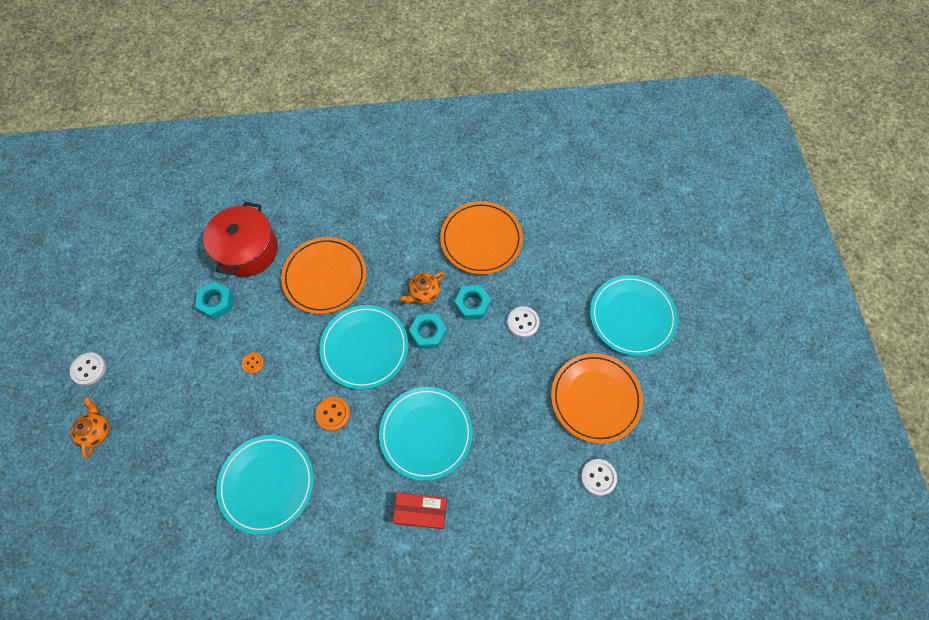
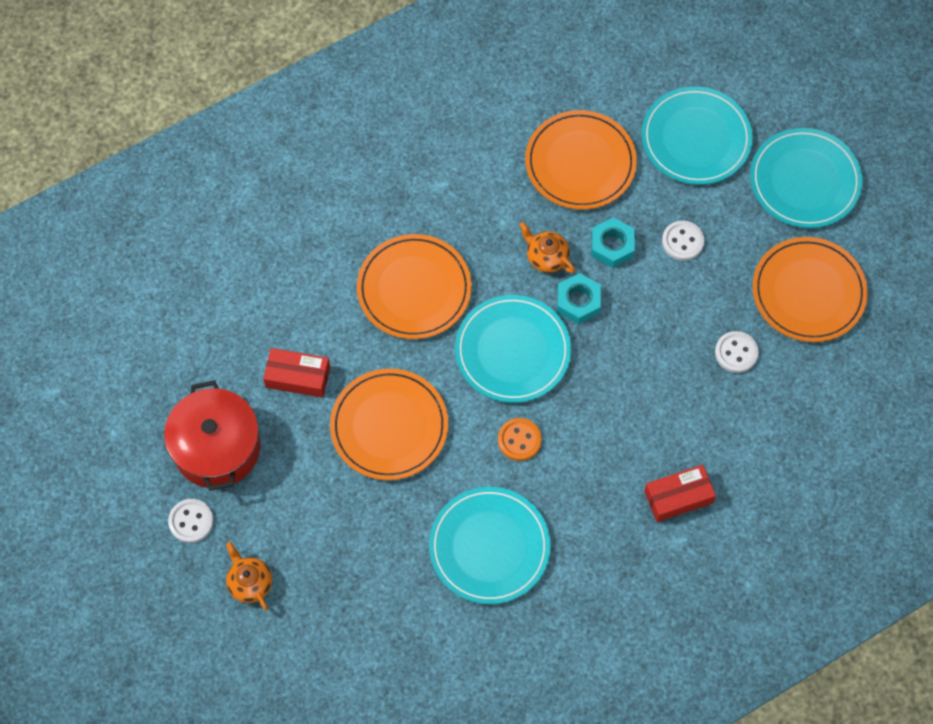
camera: 25 degrees left, 0 degrees up
turquoise nut [195,281,234,320] -> red box [263,348,330,398]
red pot [203,202,278,277] -> red pot moved to [164,380,261,491]
orange button [242,352,264,374] -> orange plate [330,369,448,480]
turquoise plate [379,387,473,481] -> turquoise plate moved to [642,86,753,185]
orange teapot [400,272,445,304] -> orange teapot turned 105 degrees clockwise [519,222,575,273]
white button [581,459,617,496] -> white button moved to [715,331,759,373]

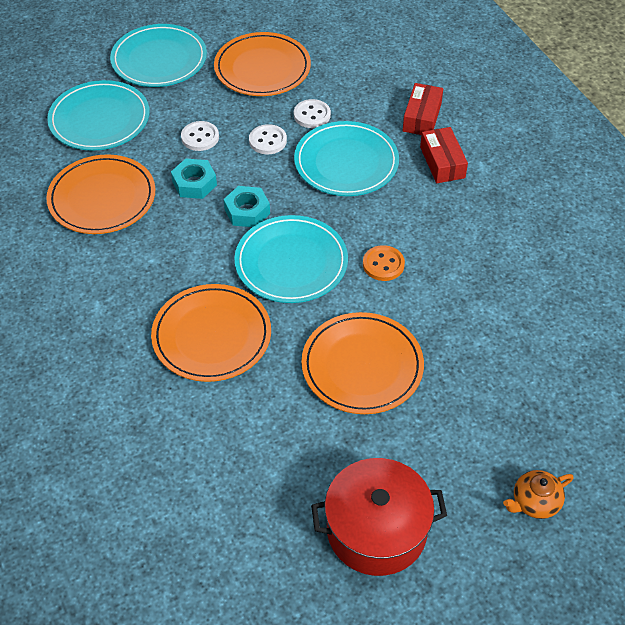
camera: 85 degrees left, 15 degrees down
white button [168,499,213,543] -> white button moved to [249,124,287,154]
red box [263,348,330,398] -> red box moved to [403,83,443,135]
turquoise plate [429,487,551,604] -> turquoise plate moved to [294,121,399,196]
orange teapot [519,222,575,273] -> none

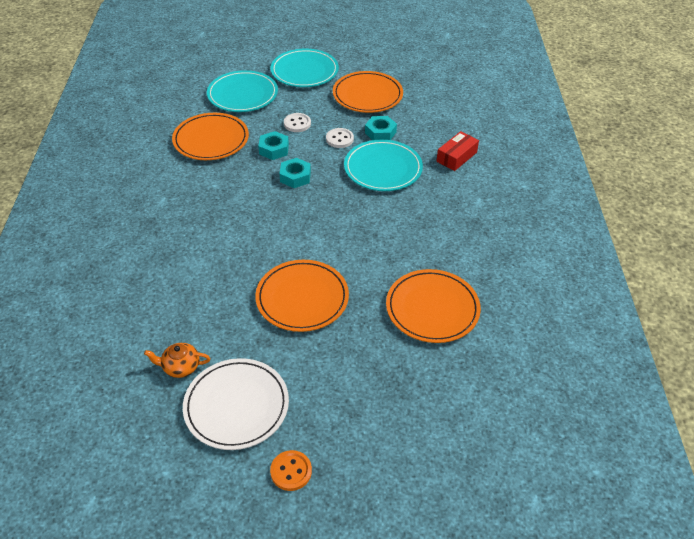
camera: 25 degrees right, 5 degrees down
orange plate [151,284,271,382] -> orange plate moved to [386,269,481,343]
turquoise plate [234,215,348,303] -> none
white button [294,99,331,128] -> turquoise nut [365,116,397,140]
red pot [311,458,447,576] -> white plate [183,358,289,450]
orange button [363,245,405,281] -> orange button moved to [270,450,312,491]
red box [420,127,468,183] -> none
orange teapot [503,470,573,519] -> orange teapot moved to [144,343,210,378]

